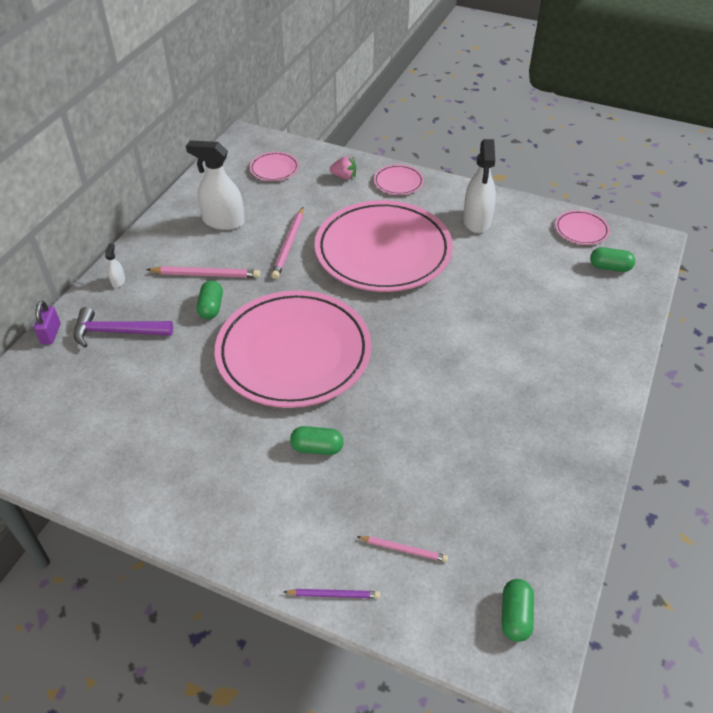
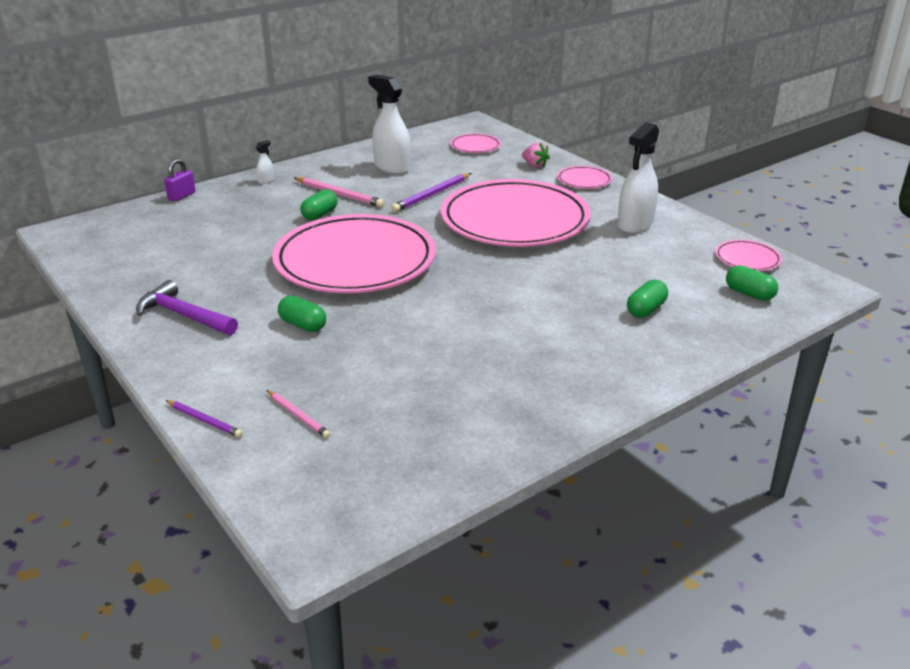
camera: 30 degrees right, 15 degrees down
purple hammer [74,307,173,348] -> purple hammer moved to [136,280,238,335]
pink pencil [271,207,304,279] -> purple pencil [391,173,471,212]
green capsule [502,579,534,642] -> green capsule moved to [627,280,668,318]

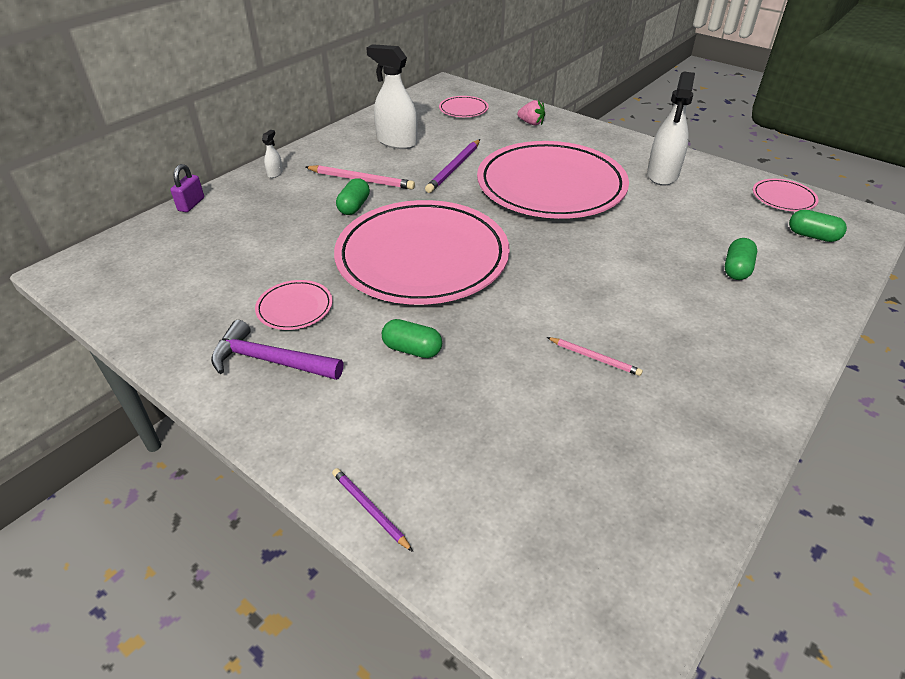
camera: 15 degrees left, 10 degrees up
purple pencil [165,400,243,437] -> purple pencil turned 150 degrees counterclockwise [332,468,413,552]
pink pencil [267,390,331,438] -> pink pencil moved to [547,337,643,376]
pink plate [557,166,612,189] -> pink plate moved to [255,280,332,330]

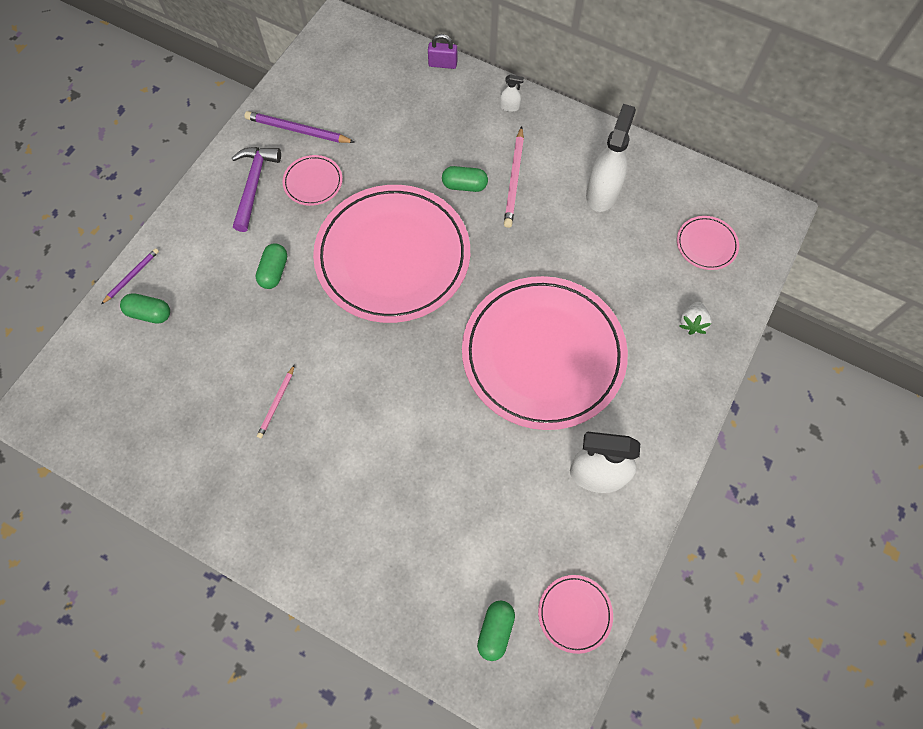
camera: 80 degrees right, 25 degrees up
purple pencil [425,139,480,193] -> purple pencil moved to [245,111,355,143]
pink strawberry [517,100,545,125] -> white strawberry [679,302,712,335]
green capsule [725,238,757,280] -> green capsule moved to [120,293,170,324]

